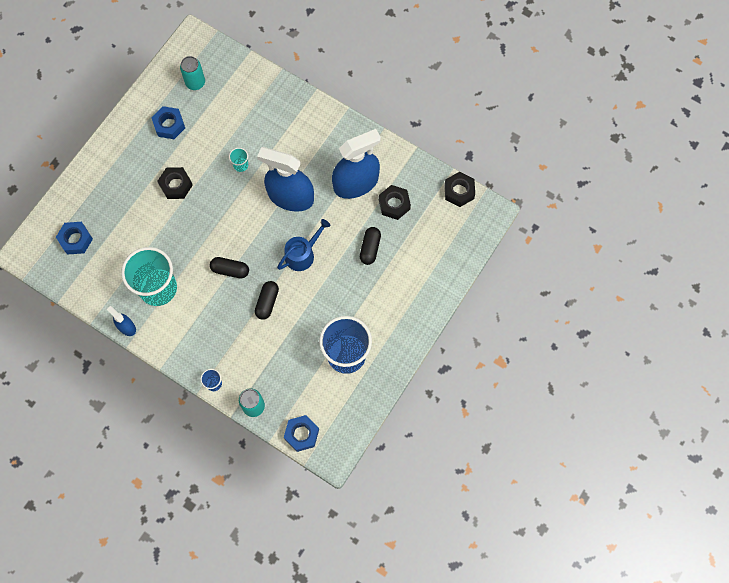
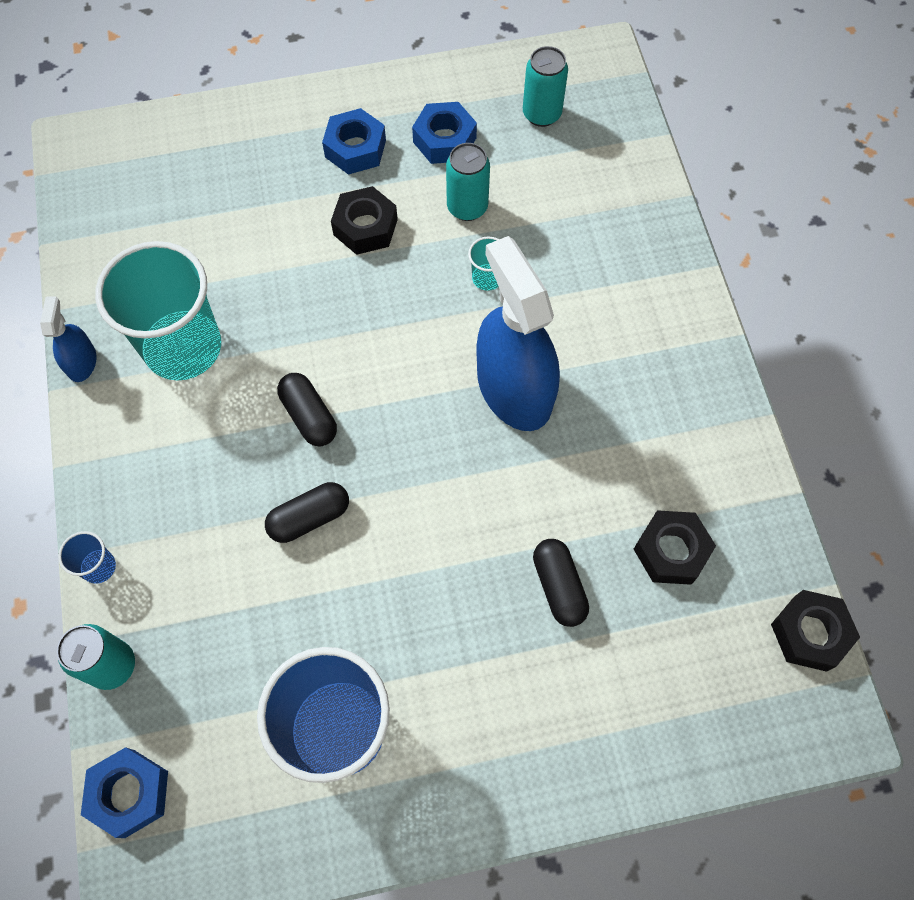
camera: 45 degrees right, 5 degrees down
blue nut [56,222,93,255] -> blue nut moved to [322,108,386,175]
blue watering can [277,219,330,271] -> none
blue spray bottle [332,129,381,199] -> none
black capsule [360,227,381,265] -> black capsule turned 75 degrees counterclockwise [533,539,589,627]
none -> turquoise can [446,143,490,221]

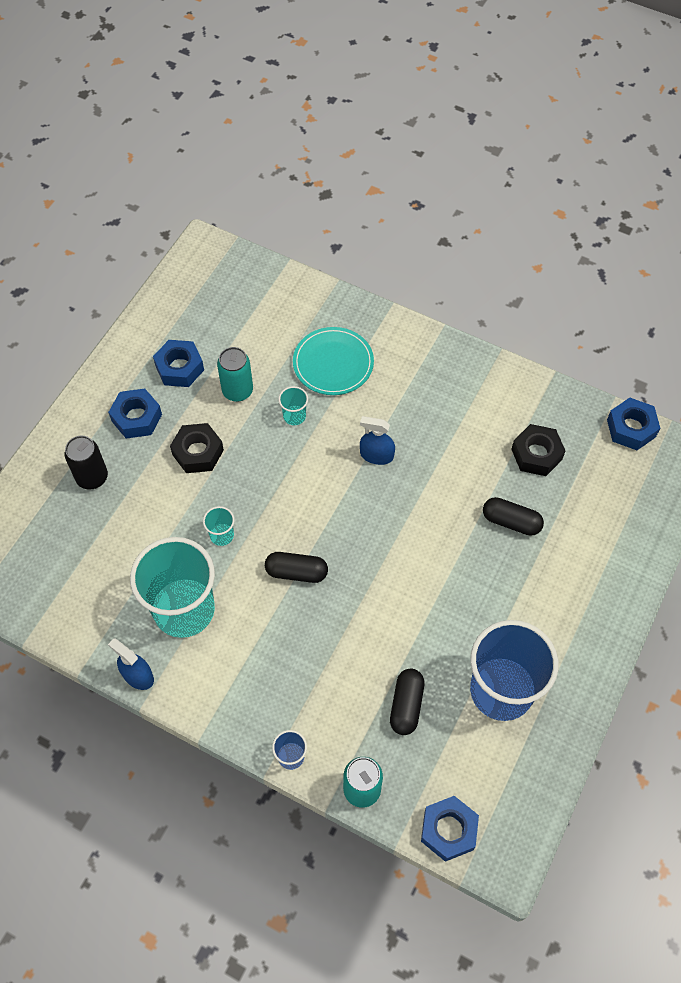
camera: 50 degrees left, 5 degrees down
black capsule [265,482,349,543] -> black capsule moved to [390,669,424,735]
blue spray bottle [476,236,560,431] -> blue spray bottle [360,416,395,465], size x0.46
turquoise can [523,46,568,127] -> none
black nut [771,590,860,672] -> blue nut [607,398,660,450]
none -> black can [65,436,108,490]
none -> turquoise cup [203,506,235,546]
none -> turquoise plate [293,327,374,395]

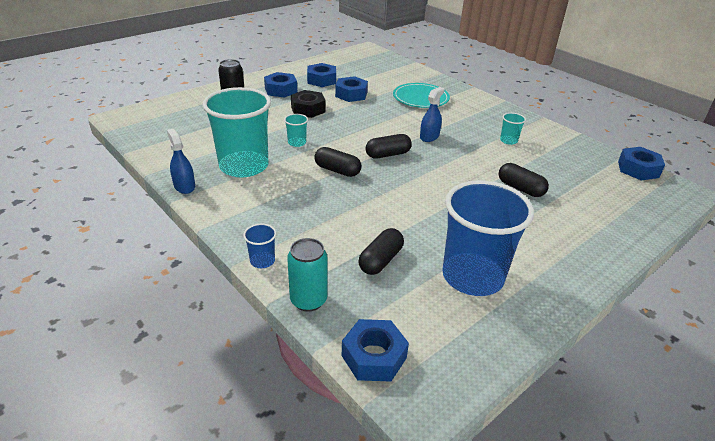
camera: 20 degrees right, 25 degrees down
turquoise can [217,347,253,402] -> blue nut [335,76,368,102]
turquoise cup [278,386,308,425] -> turquoise cup moved to [500,113,526,145]
blue spray bottle [360,416,395,465] -> blue spray bottle turned 90 degrees clockwise [420,87,445,142]
black nut [511,424,565,476] -> none
none -> black capsule [366,134,412,159]

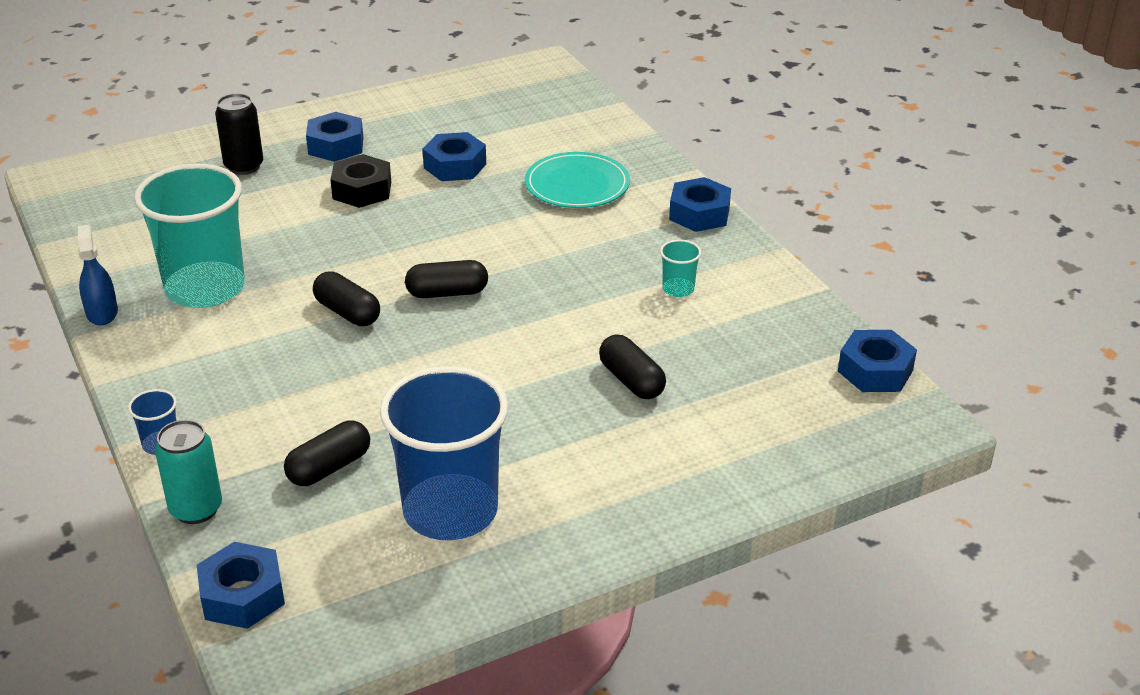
camera: 15 degrees right, 0 degrees up
turquoise cup [284,114,308,147] -> none
blue nut [307,63,336,87] -> blue nut moved to [669,177,731,232]
blue spray bottle [420,87,445,142] -> none

